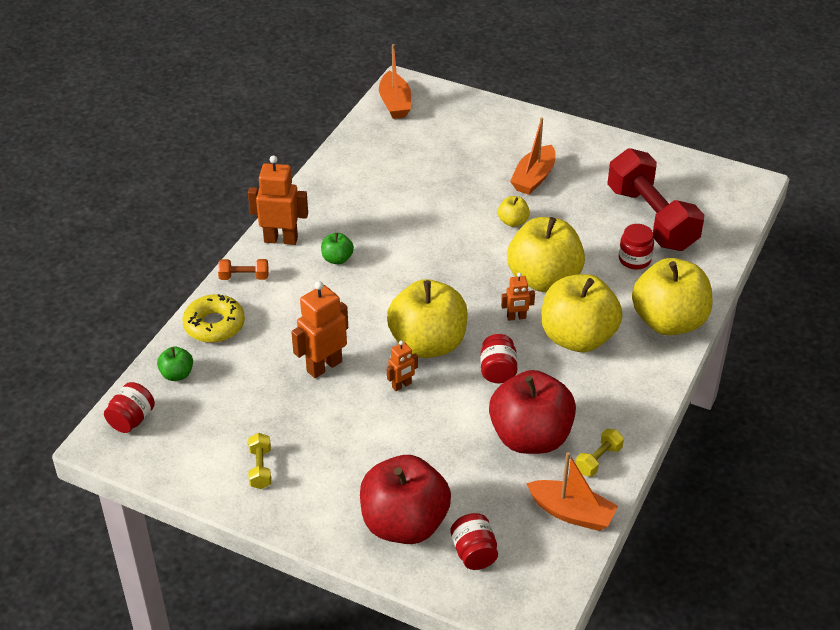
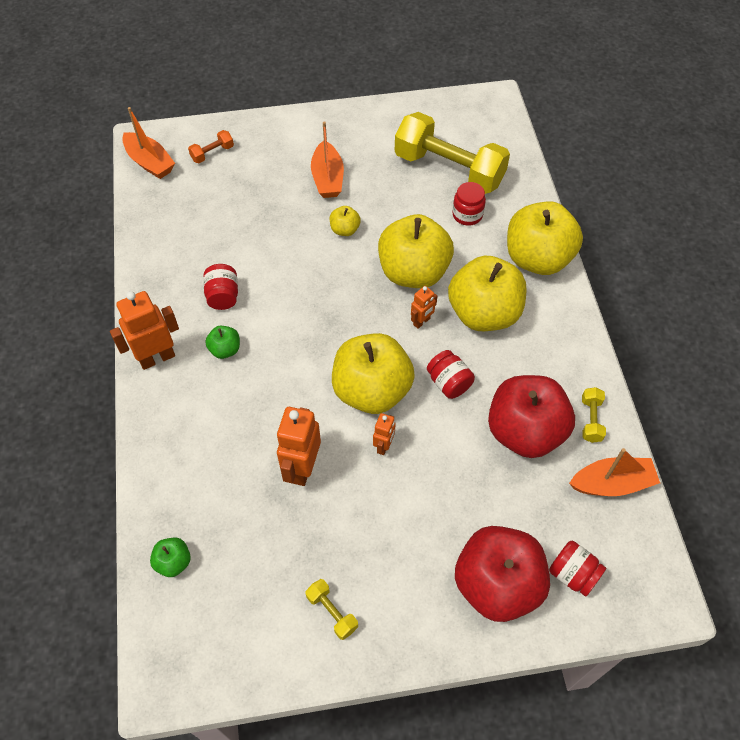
camera: 35 degrees left, 15 degrees up
red jar [104,382,155,433] -> red jar moved to [203,264,238,310]
yellow donut [182,294,245,343] -> none
orange dumbbell [218,259,269,280] -> orange dumbbell moved to [188,130,234,163]
red dumbbell [607,148,704,251] -> yellow dumbbell [395,112,510,194]

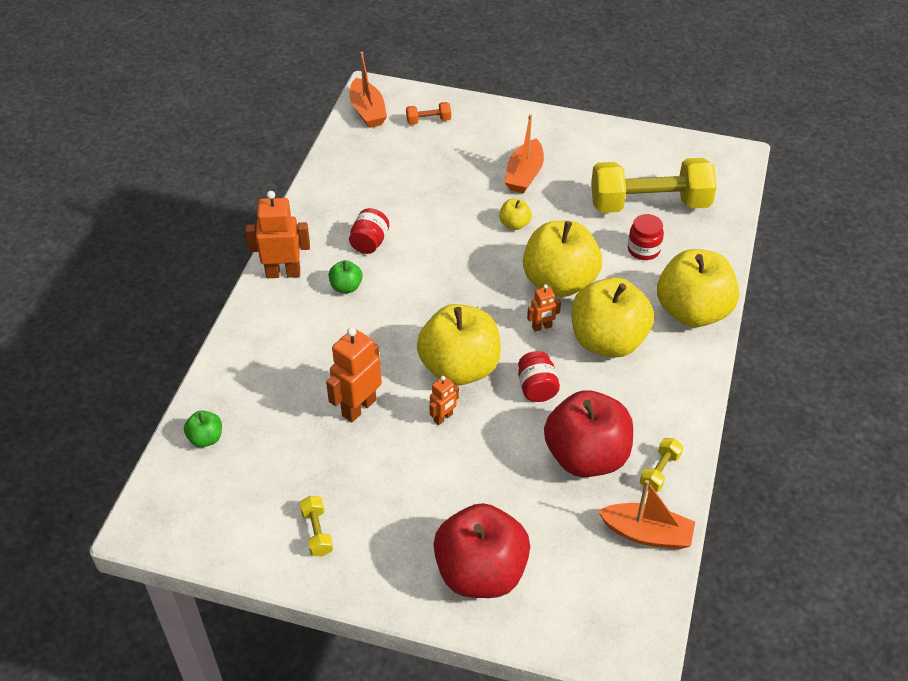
camera: 25 degrees right, 10 degrees down
yellow dumbbell [395,112,510,194] -> yellow dumbbell turned 60 degrees counterclockwise [591,158,717,213]
red jar [549,541,606,596] -> none

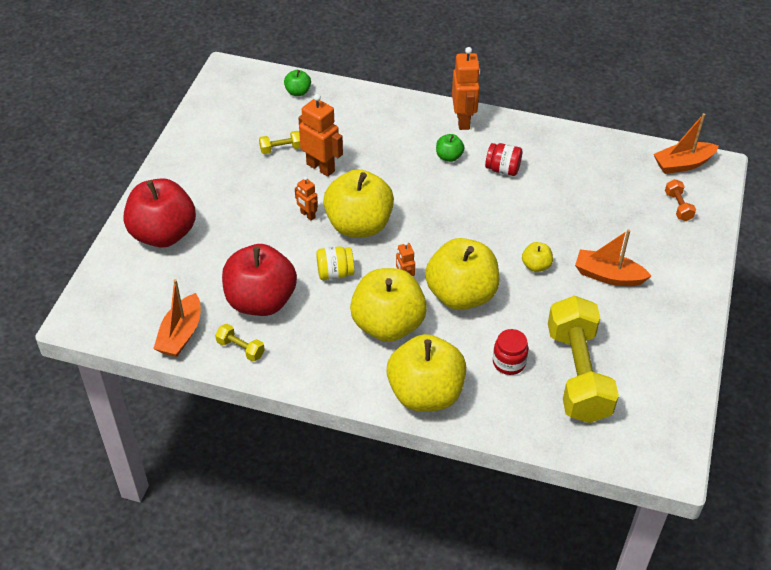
camera: 90 degrees right, 0 degrees up
yellow dumbbell [300,496,333,556] -> yellow dumbbell moved to [259,131,300,154]
red jar [518,351,560,402] -> yellow jar [316,246,354,280]

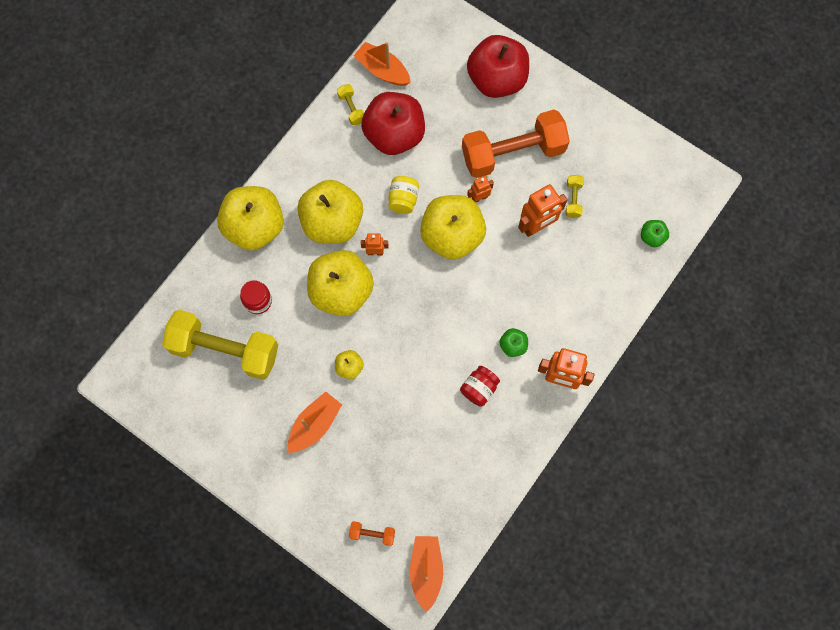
camera: 110 degrees right, 25 degrees up
yellow dumbbell [215,324,265,361] -> yellow dumbbell turned 75 degrees counterclockwise [337,84,364,125]
none -> orange dumbbell [462,110,570,178]

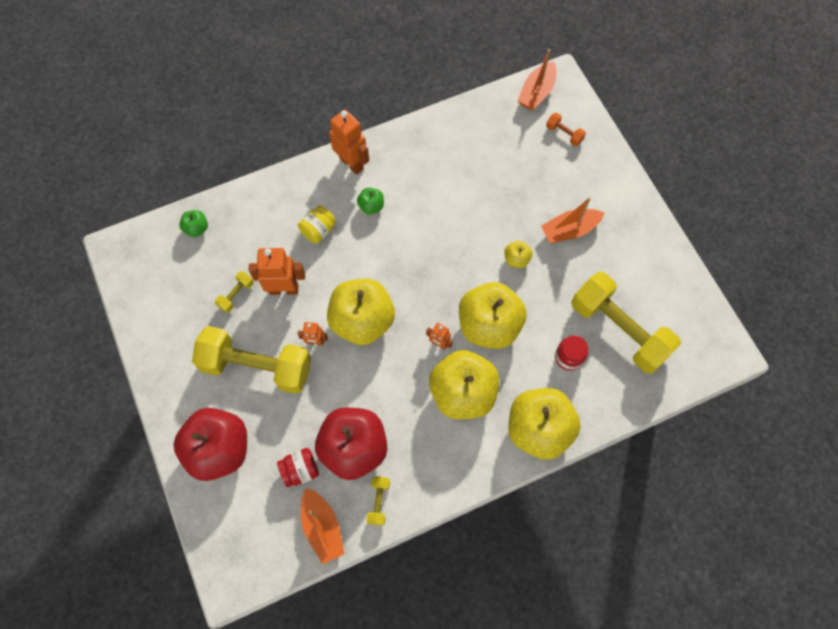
camera: 150 degrees left, 5 degrees down
yellow jar [388,176,419,214] -> yellow jar moved to [298,205,336,244]
red jar [460,366,500,407] -> red jar moved to [277,448,319,487]
orange dumbbell [462,110,570,178] -> yellow dumbbell [192,326,311,394]

